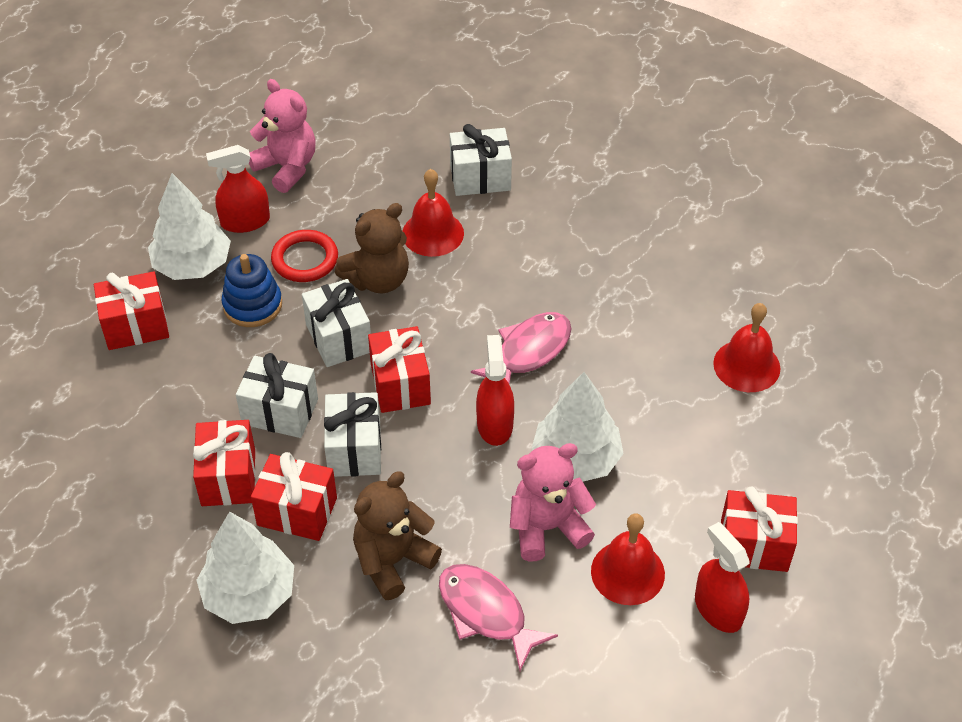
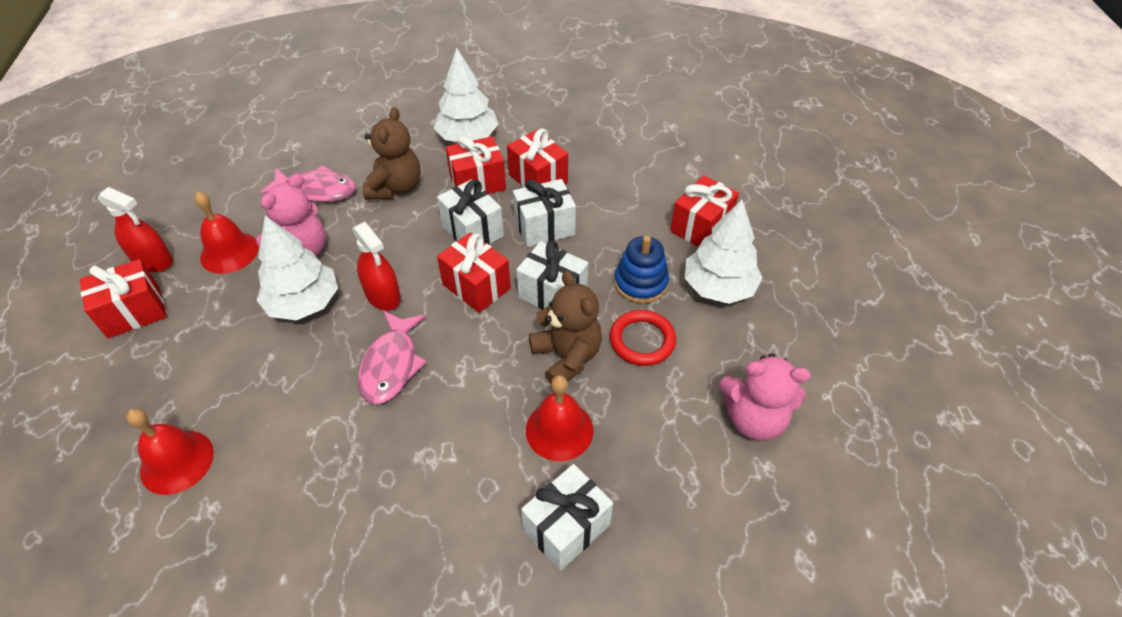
camera: 145 degrees right, 0 degrees up
red spray bottle [206,145,270,233] -> none
brown teddy bear [335,203,409,293] -> brown teddy bear turned 135 degrees clockwise [529,271,602,384]

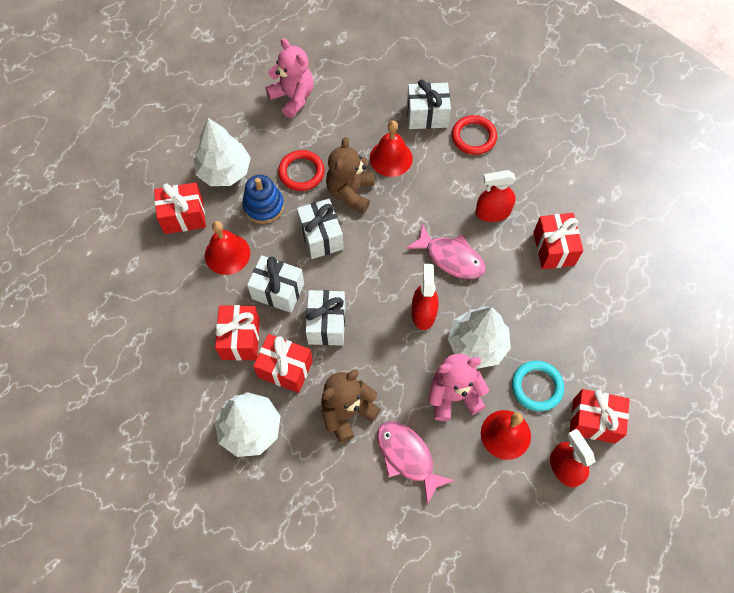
camera: 140 degrees left, 15 degrees up
red bell [126,408,214,495] -> red bell moved to [205,221,250,275]
pink fish [358,311,427,404] -> pink fish turned 75 degrees clockwise [406,223,486,279]
red gift [437,232,511,313] -> red gift moved to [533,213,583,269]
none -> red ring [452,115,497,155]
none -> red spray bottle [476,170,516,222]
none -> turquoise ring [512,361,564,411]

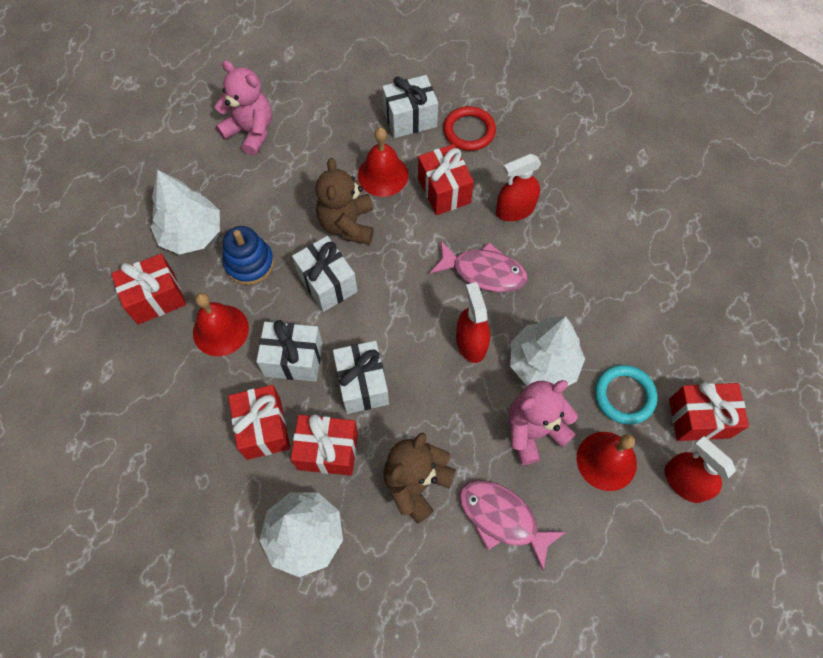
camera: 15 degrees left, 0 degrees up
red ring [278,150,325,191] -> none
red gift [533,213,583,269] -> red gift moved to [418,144,474,215]

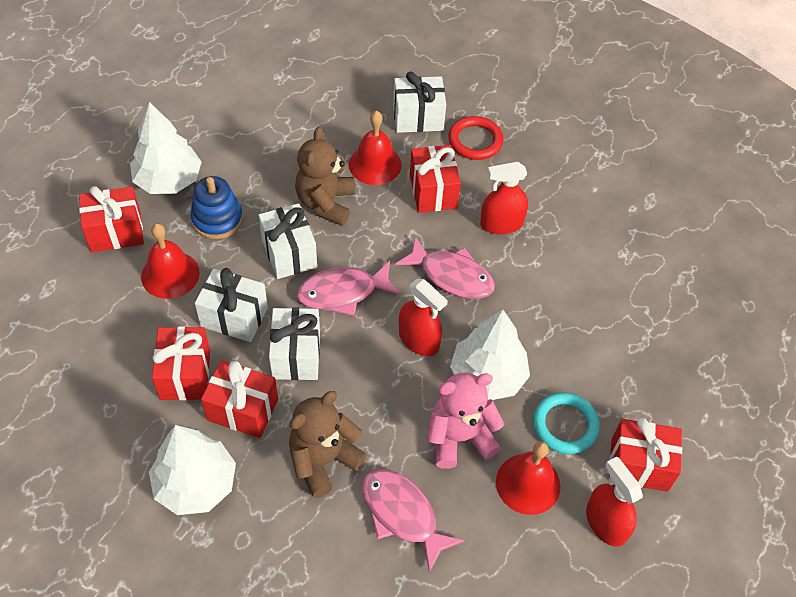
camera: 10 degrees right, 10 degrees down
pink teddy bear [214,60,272,156] -> none
red spray bottle [456,282,490,363] -> red spray bottle turned 135 degrees clockwise [399,279,448,356]
none -> pink fish [296,261,401,316]

